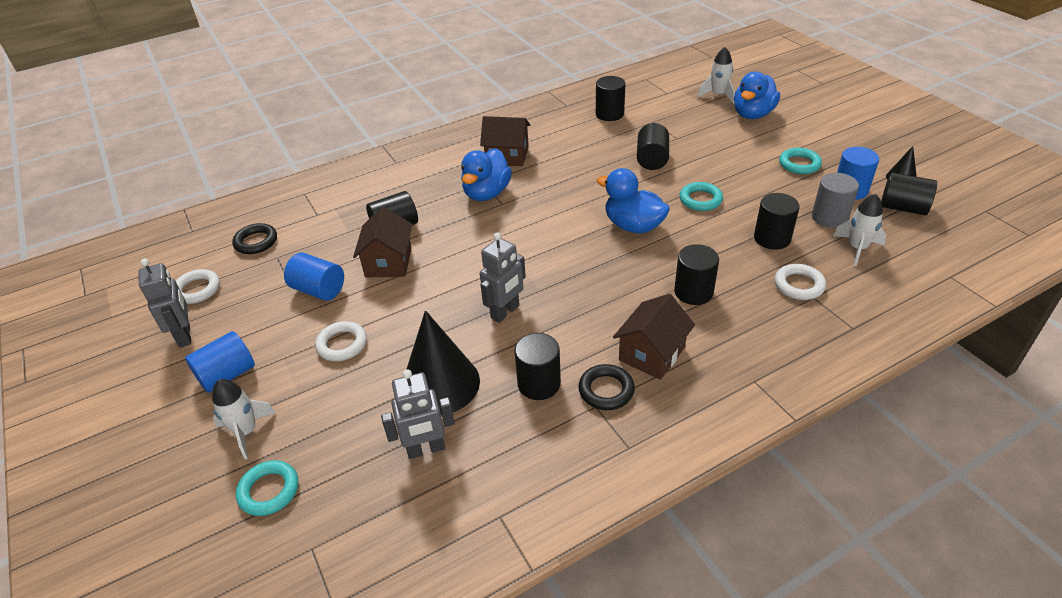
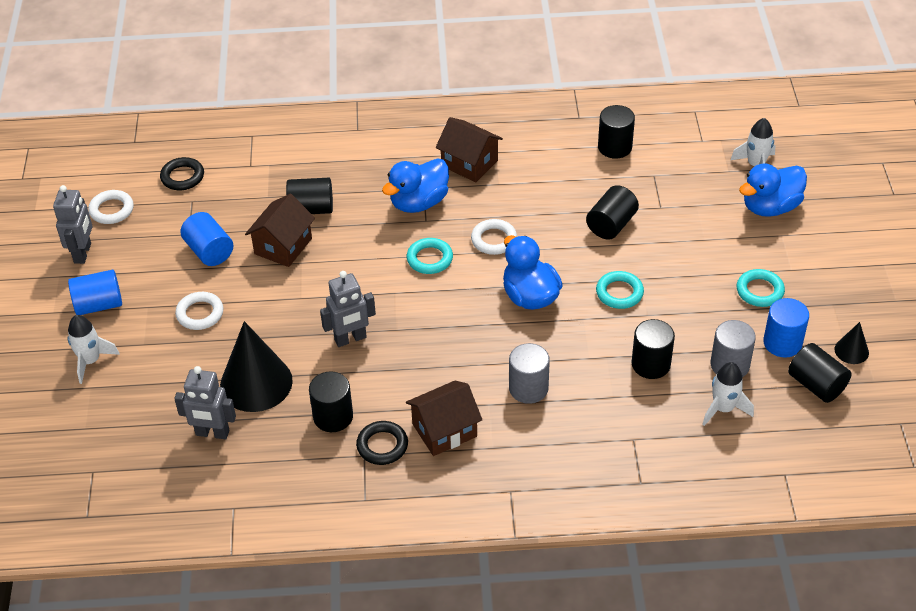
camera: 25 degrees right, 5 degrees up
turquoise ring [236,460,298,516] -> turquoise ring moved to [407,238,453,274]
black cylinder [674,244,719,305] -> grey cylinder [509,343,550,404]
white ring [775,264,826,300] -> white ring moved to [471,219,517,255]

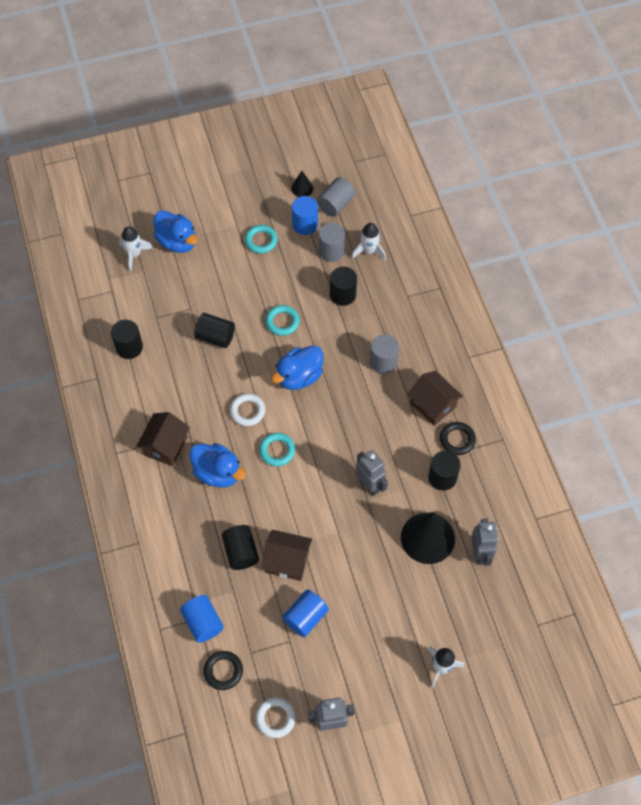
camera: 105 degrees left, 15 degrees up
blue cylinder [68,270,122,315] -> blue cylinder moved to [180,595,224,643]
white ring [175,292,224,330] -> none
black cylinder [788,343,852,403] -> grey cylinder [317,177,355,217]

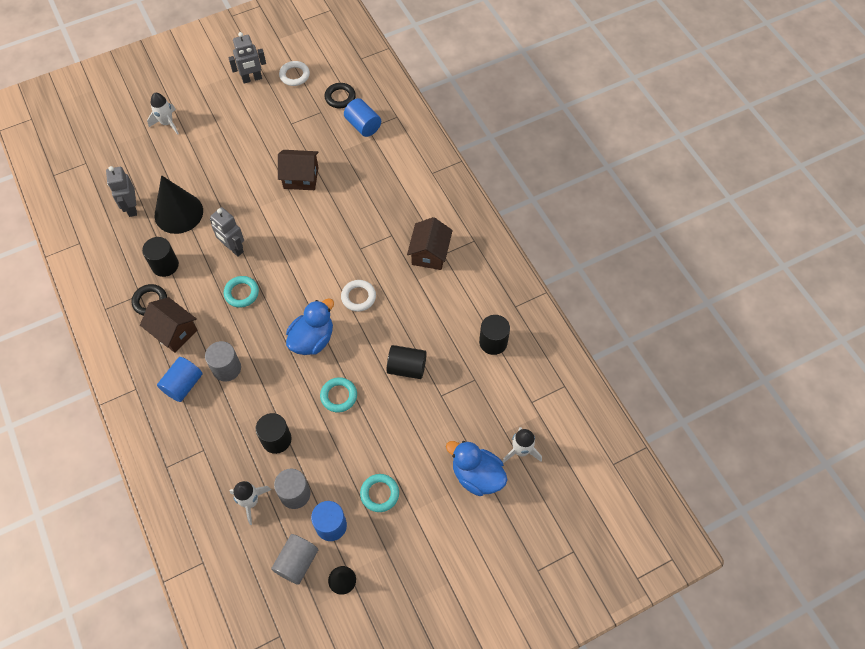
camera: 170 degrees right, 0 degrees up
blue duck [189,443,246,488] -> none
black cylinder [222,525,259,570] -> none
turquoise ring [259,433,295,466] -> turquoise ring moved to [224,276,259,308]
blue cylinder [282,589,329,637] -> blue cylinder moved to [157,357,203,402]

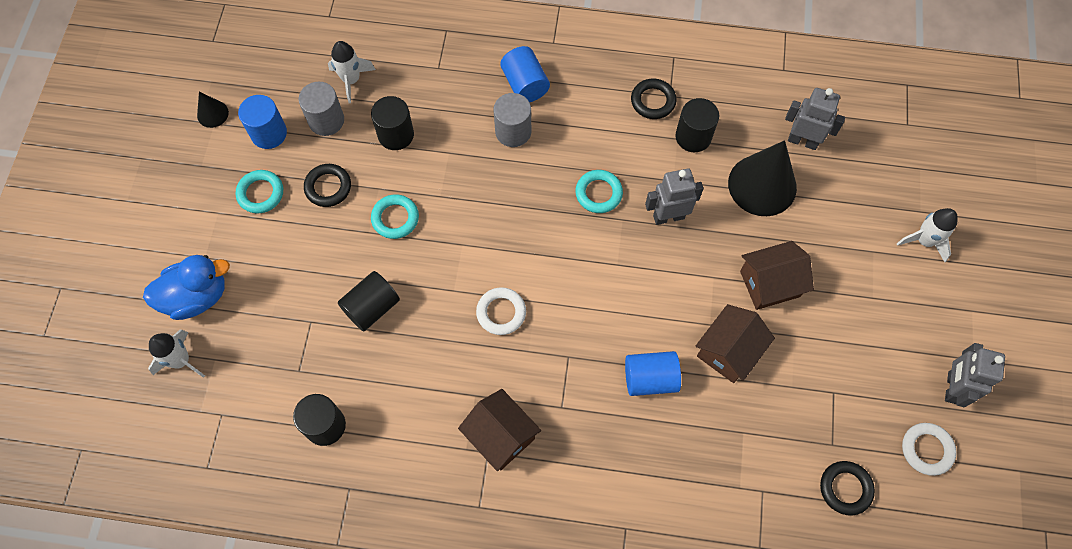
camera: 125 degrees right, 5 degrees up
brown house [140,297,197,353] -> brown house moved to [740,241,814,310]
grey cylinder [271,534,318,585] -> none
blue duck [286,299,334,355] -> none
blue cylinder [344,98,381,137] -> blue cylinder moved to [625,351,681,396]
none -> black ring [304,164,351,207]

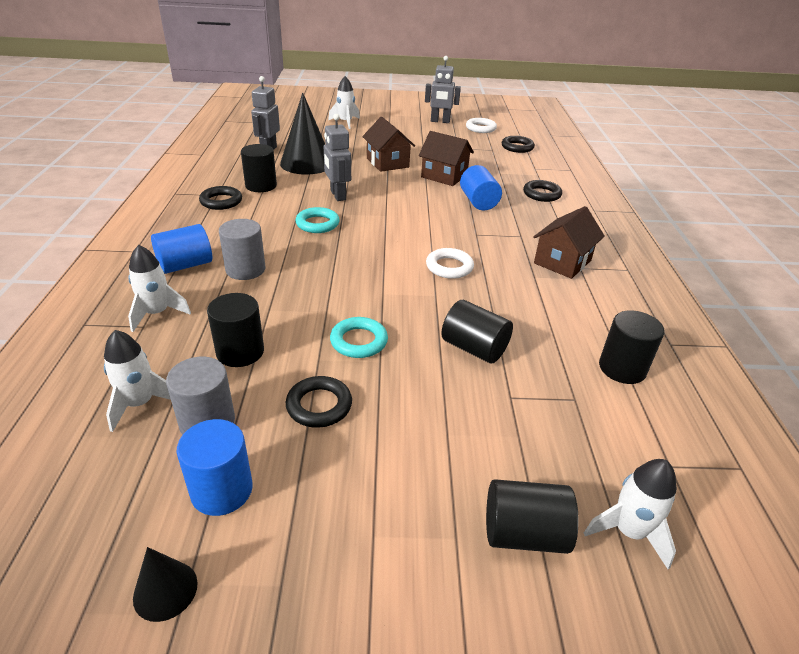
camera: 100 degrees left, 30 degrees down
blue duck [143,255,230,320] -> black cylinder [486,479,579,554]
turquoise ring [236,170,283,214] -> none
none -> white rocket [128,245,191,332]
none -> black ring [523,180,562,202]

